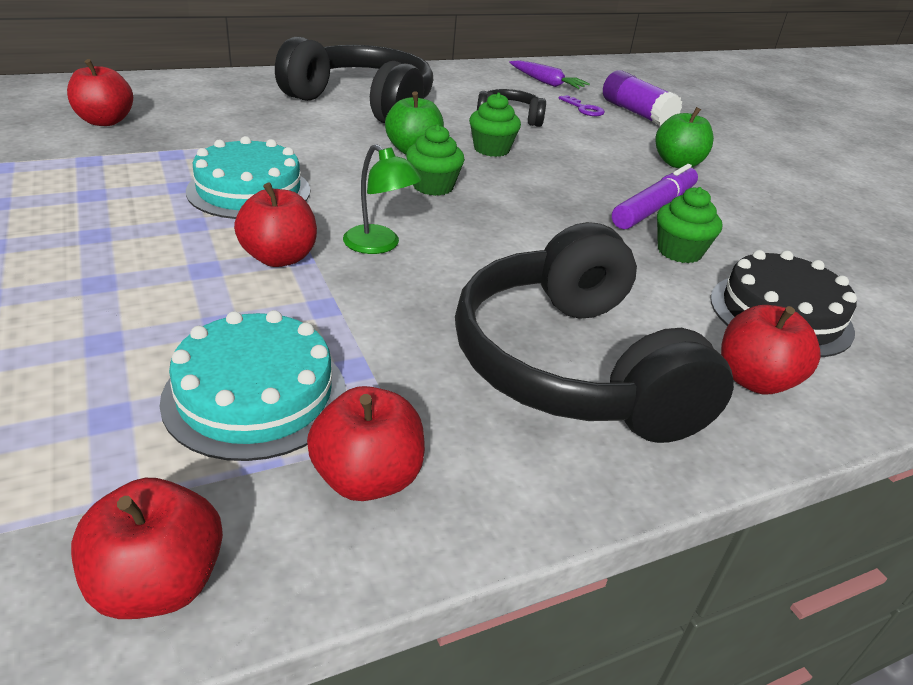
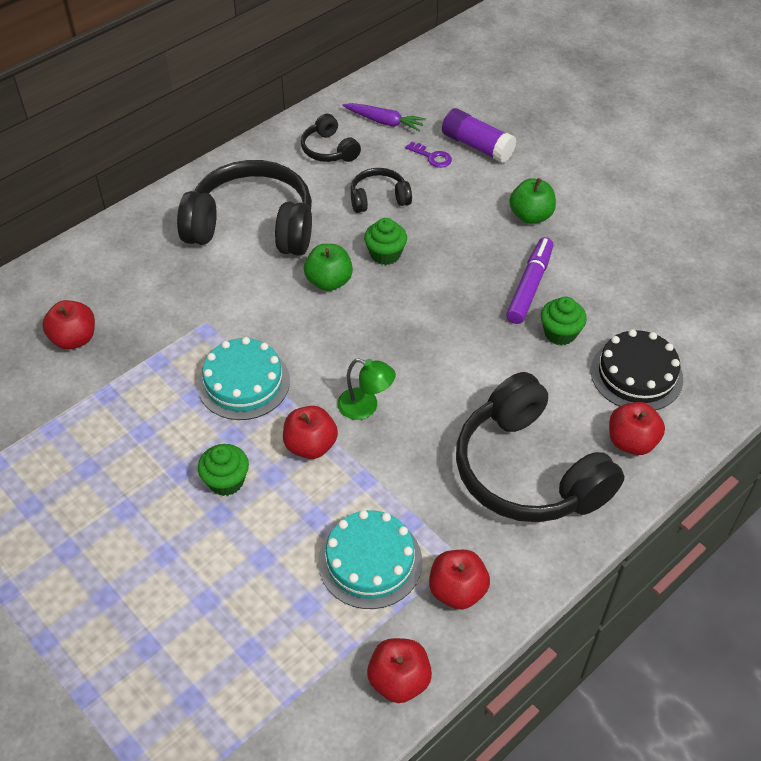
camera: 15 degrees left, 15 degrees up
green cupcake [406,124,465,196] -> green cupcake moved to [198,444,249,496]
none -> black headphones [301,114,361,162]

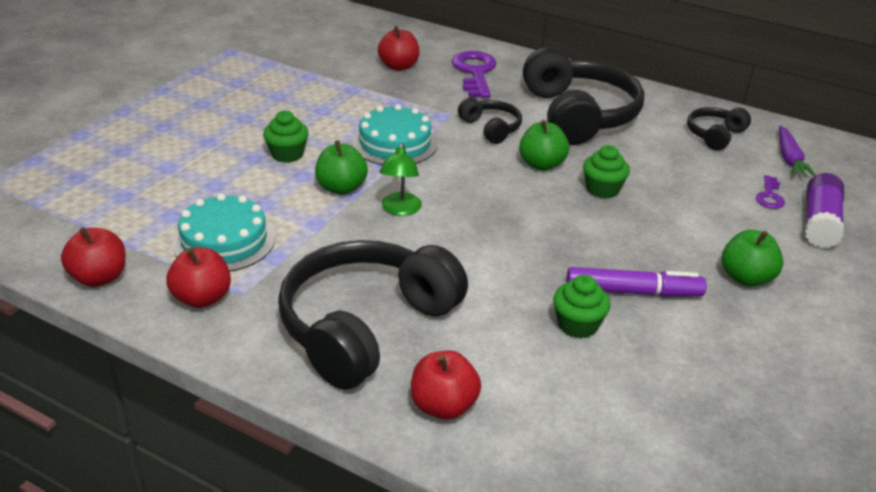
camera: 70 degrees right, 15 degrees down
red apple [283,406,338,459] -> green apple [315,140,368,195]
black headphones [351,168,412,213] -> black headphones moved to [458,97,522,144]
black cake [591,329,683,410] -> none
none -> purple key [452,51,497,98]

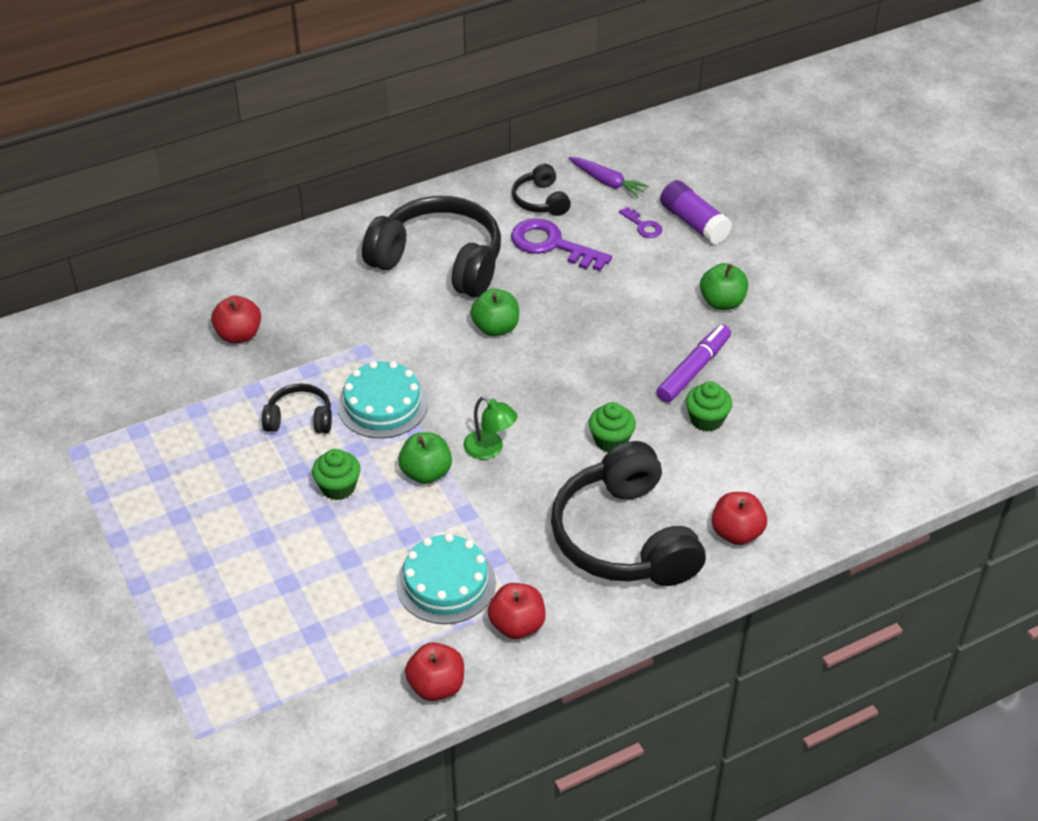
camera: 55 degrees left, 10 degrees up
purple key [452,51,497,98] -> purple key moved to [511,218,612,271]
black headphones [458,97,522,144] -> black headphones moved to [262,383,332,433]
green cupcake [583,145,630,199] -> green cupcake moved to [589,402,636,452]

